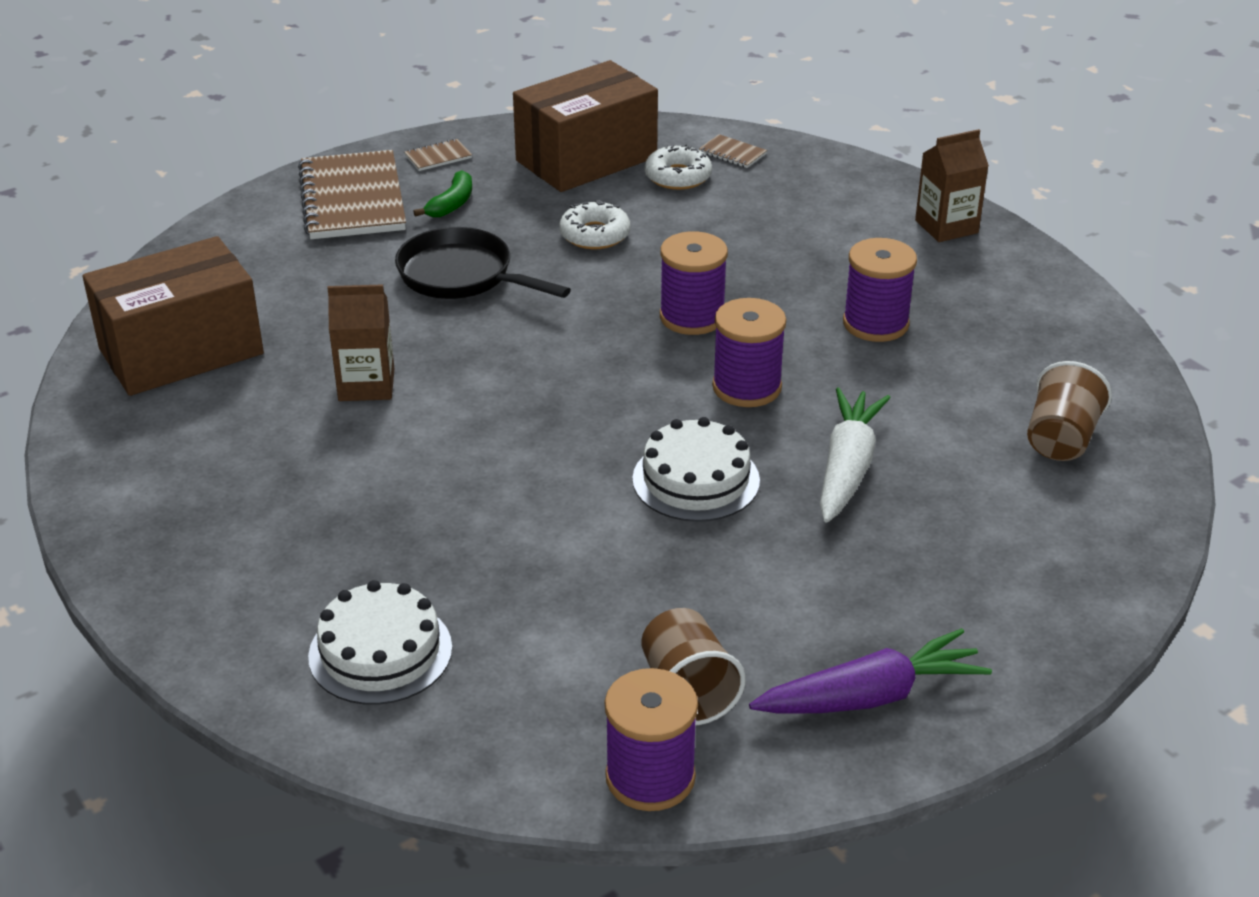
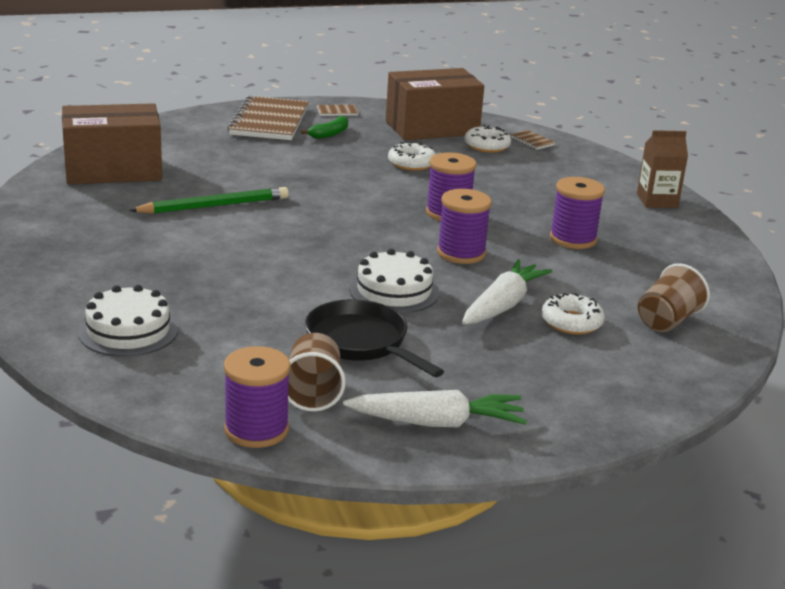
camera: 15 degrees right, 10 degrees down
brown carton [327,284,394,401] -> green pencil [129,187,289,214]
black pan [395,227,571,299] -> black pan moved to [305,299,444,377]
purple carrot [749,628,992,713] -> white carrot [343,390,527,427]
none -> white donut [541,293,605,335]

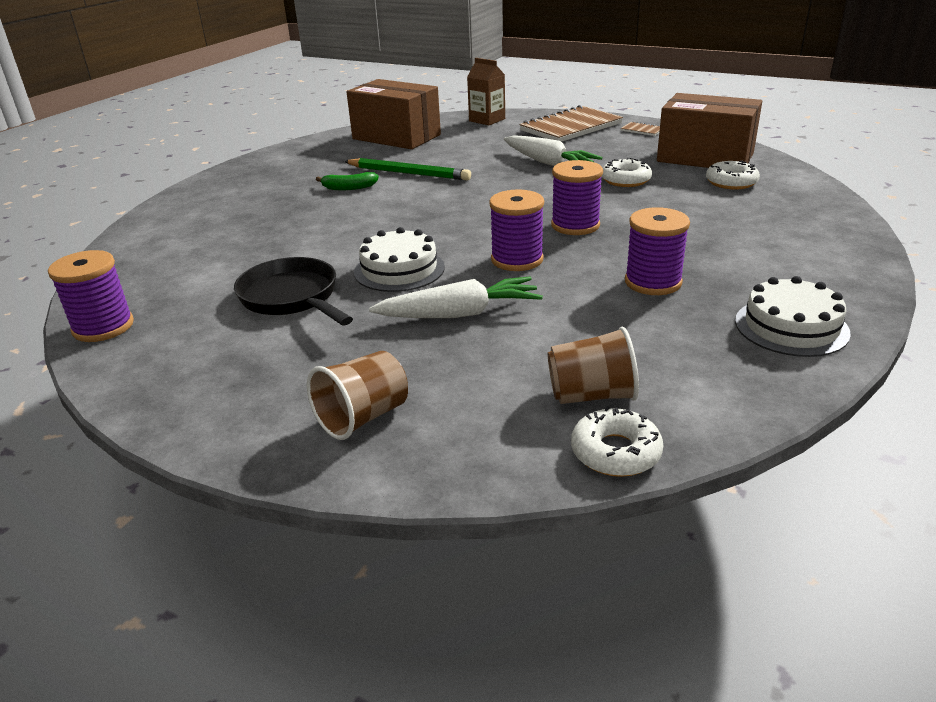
camera: 50 degrees right, 5 degrees up
white cake [78,285,178,357] -> white cake moved to [735,276,851,357]
brown cup [288,333,346,412] -> brown cup moved to [307,351,408,440]
green banana [301,116,348,139] -> green banana moved to [316,172,379,190]
black pan [305,299,444,377] -> black pan turned 45 degrees counterclockwise [234,257,353,325]
white carrot [343,390,527,427] -> white carrot moved to [504,135,602,166]
brown notebook [510,130,556,150] -> none
white donut [541,293,605,335] -> white donut moved to [571,406,663,477]
brown carton [637,130,688,208] -> brown carton moved to [467,58,505,125]

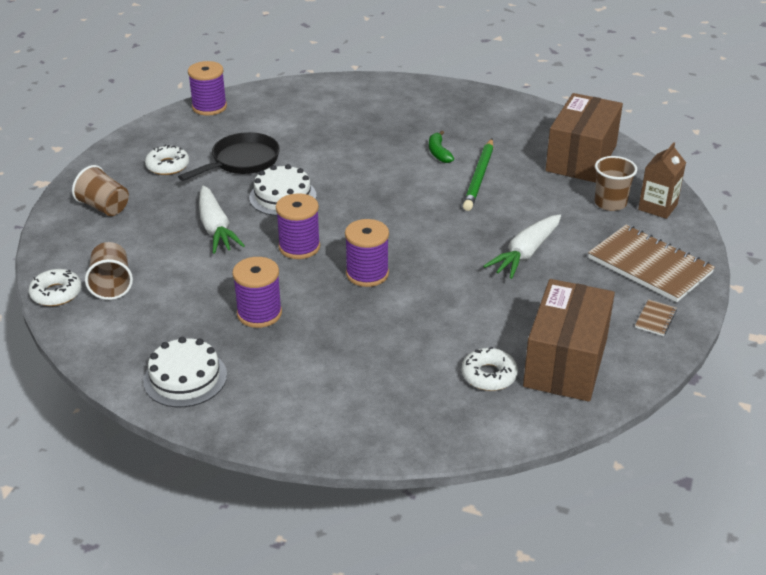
camera: 80 degrees right, 5 degrees up
white donut [602,158,652,187] -> white donut moved to [145,145,189,175]
none -> brown cup [595,156,637,211]

